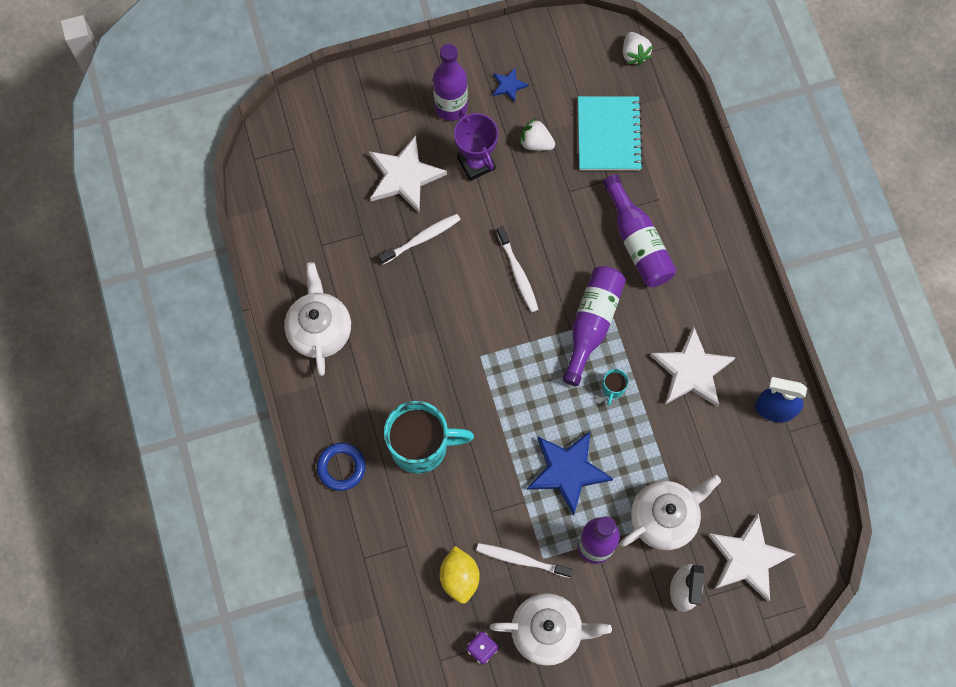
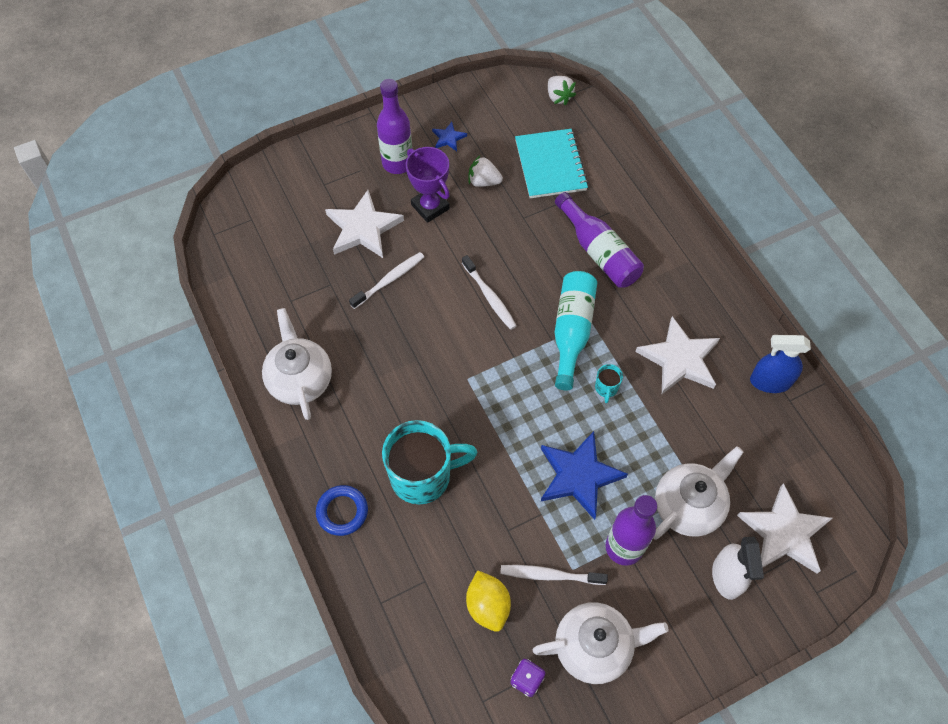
camera: 10 degrees left, 10 degrees down
purple bottle [562,266,626,386] -> turquoise bottle [554,271,597,390]

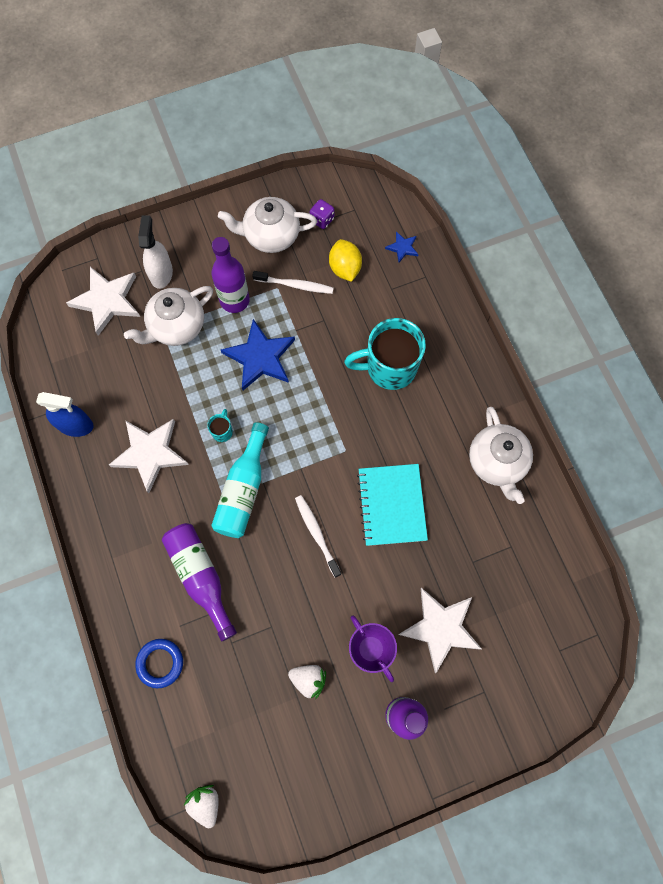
camera: 175 degrees left, 10 degrees up
blue ring [316,485,368,536] -> blue ring moved to [135,639,183,688]
white toothbrush [349,252,424,309] -> none
blue star [432,122,467,151] -> blue star moved to [385,231,419,263]
turquoise notebook [515,129,588,198] -> turquoise notebook moved to [357,464,428,546]

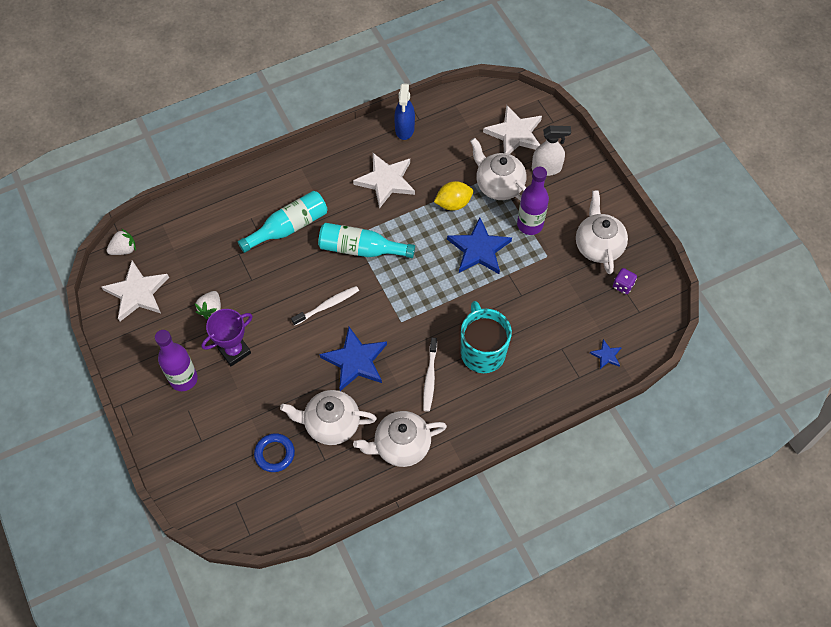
camera: 85 degrees right, 10 degrees down
blue ring [135,639,183,688] -> blue ring moved to [254,433,295,472]
purple bottle [162,523,237,641] -> turquoise bottle [238,191,327,253]
turquoise mug [207,409,233,442] -> none
white toothbrush [252,271,334,294] -> white toothbrush moved to [423,337,437,412]
yellow lemon [329,239,362,282] -> yellow lemon moved to [434,181,473,211]
turquoise notebook [357,464,428,546] -> blue star [320,327,387,391]
white star [398,588,482,673] -> white star moved to [102,261,169,321]
none -> white teapot [280,390,377,445]

